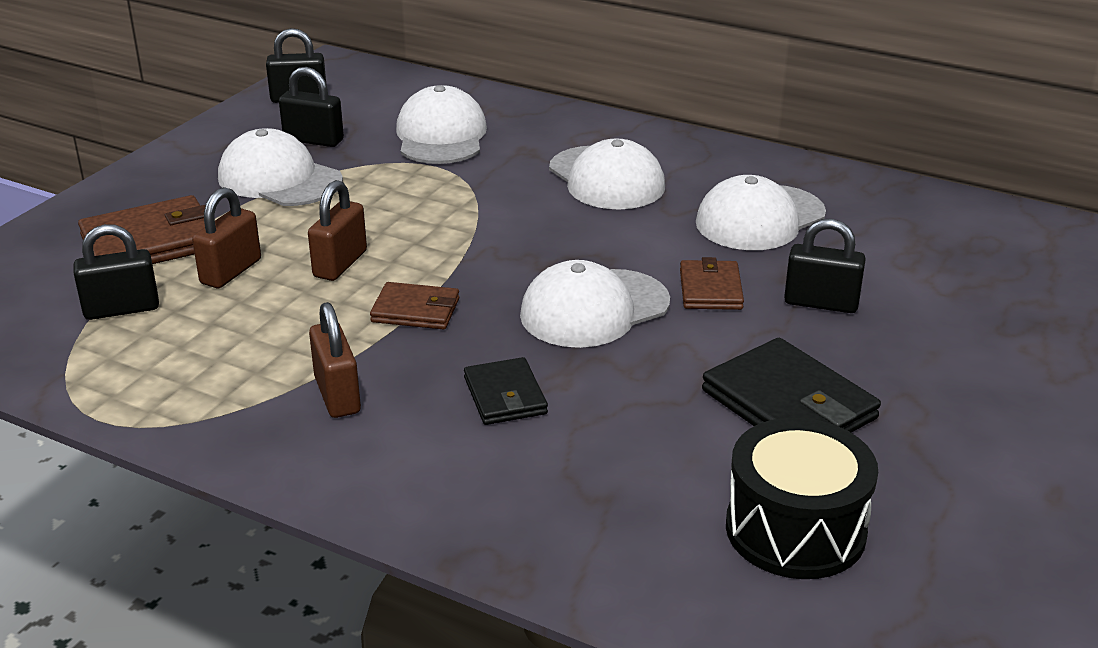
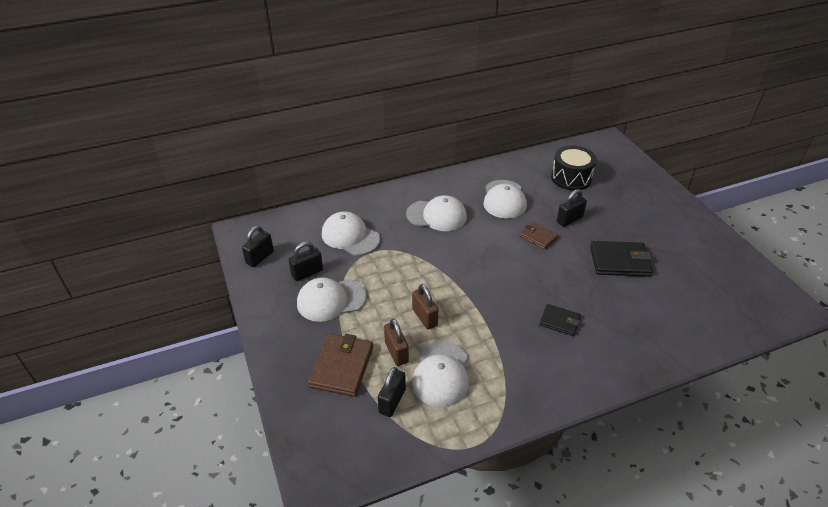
camera: 50 degrees left, 10 degrees up
brown padlock [309,302,361,418] -> none
brown wallet [370,282,459,330] -> none
white cap [520,260,670,348] -> white cap moved to [412,341,469,407]
black drum [726,418,878,579] -> black drum moved to [551,146,597,191]

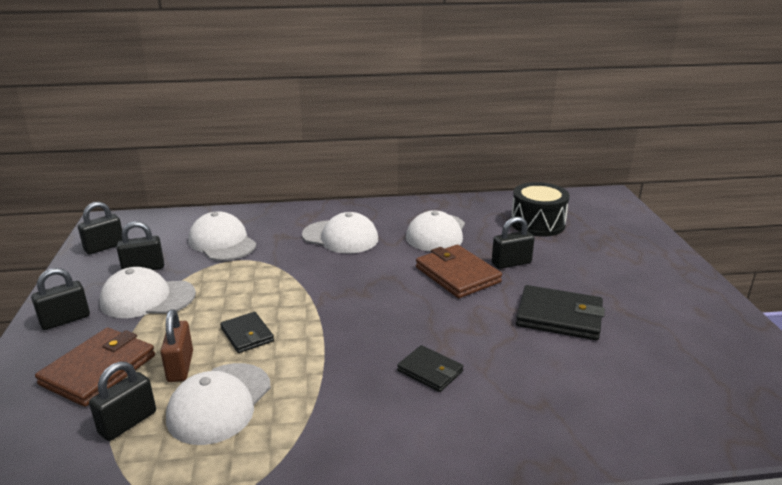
camera: 15 degrees right, 15 degrees down
brown padlock [412,284,438,329] -> black wallet [220,312,274,353]
brown wallet [519,222,558,250] -> brown wallet [416,245,502,298], size x1.67
none -> black padlock [31,268,90,330]

